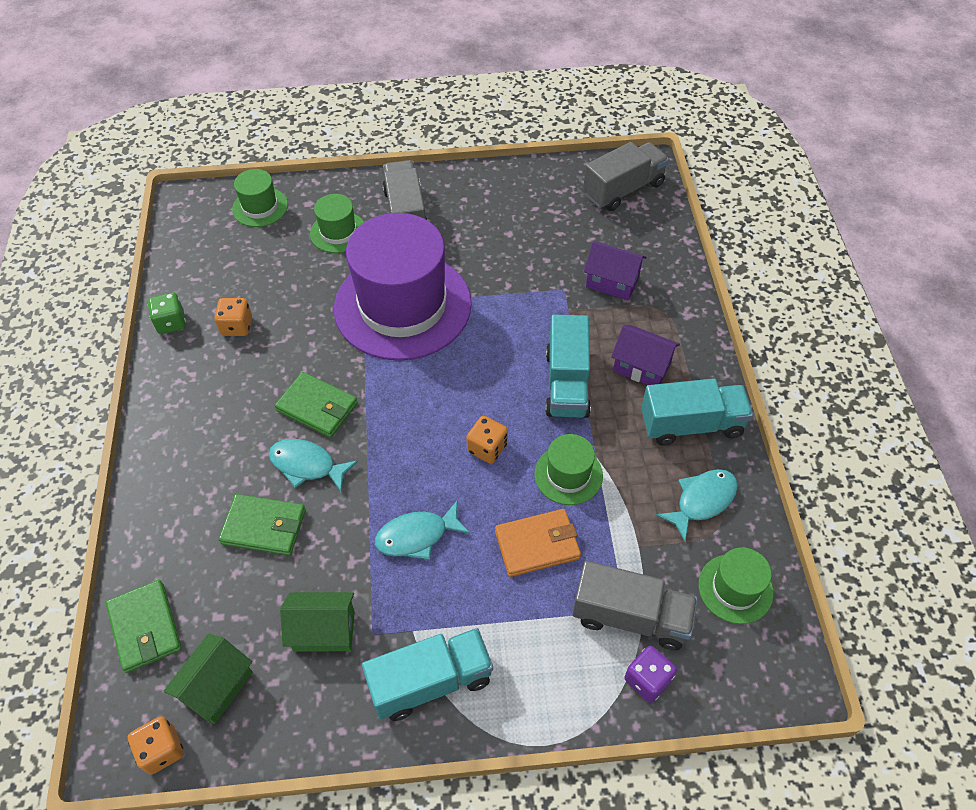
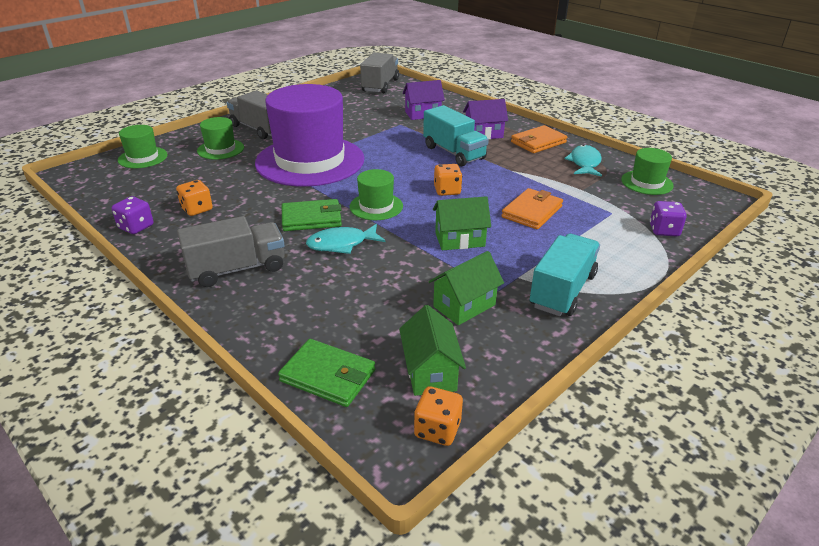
camera: 40 degrees left, 20 degrees down
green dice [148,292,186,334] -> purple dice [112,196,153,234]
green wallet [219,494,306,556] -> none
turquoise fish [375,501,470,560] -> green house [433,196,491,250]
green hat [534,434,603,505] -> green hat moved to [349,169,403,220]
grey truck [573,561,698,650] -> grey truck moved to [177,216,285,287]
turquoise truck [641,378,753,446] -> orange wallet [511,125,567,153]

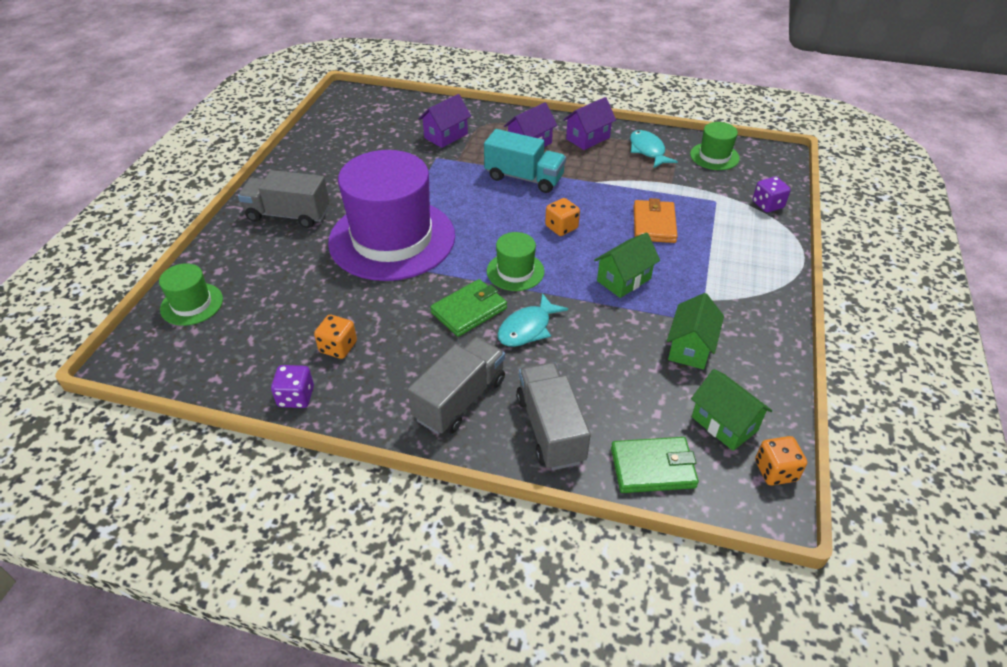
camera: 30 degrees left, 10 degrees up
green hat [197,117,244,160] -> none
grey truck [360,52,399,93] -> grey truck moved to [516,362,591,470]
orange wallet [511,125,567,153] -> purple house [563,97,616,150]
turquoise truck [530,234,600,316] -> none

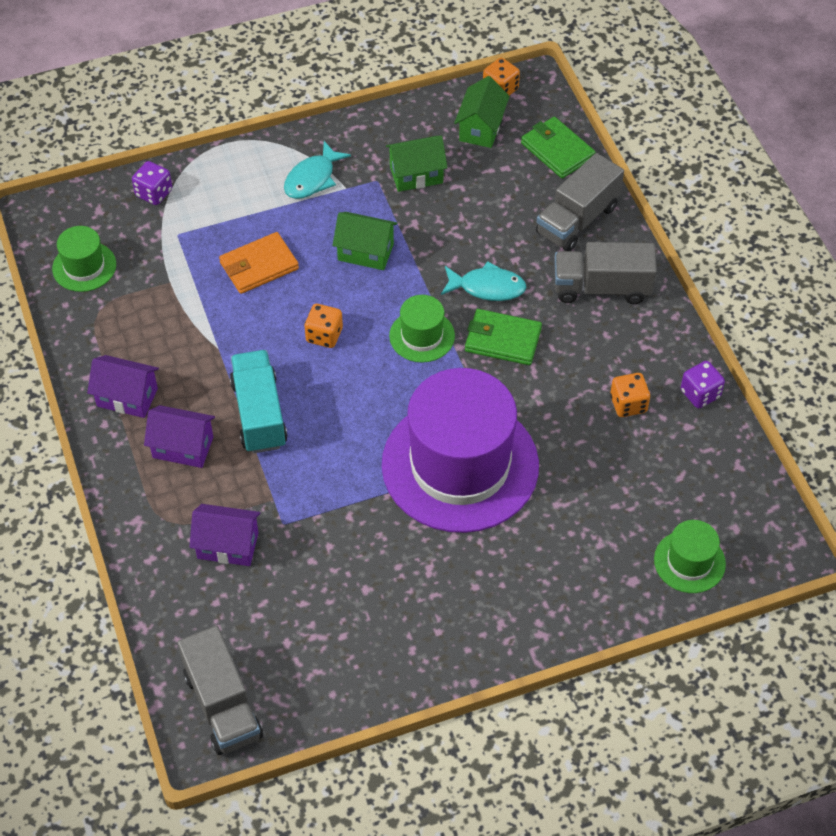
camera: 125 degrees left, 10 degrees up
grey truck [238,170,329,228] -> grey truck moved to [178,626,263,755]
turquoise fish [630,130,678,168] -> turquoise fish moved to [284,141,351,199]

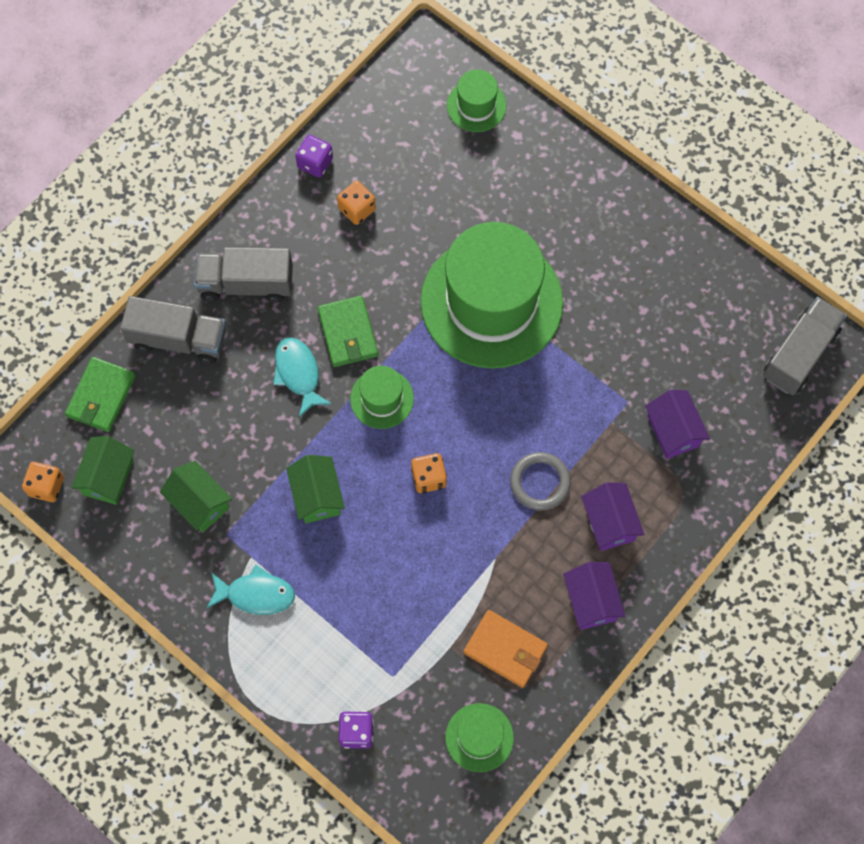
camera: 120 degrees left, 15 degrees up
orange wallet [219,232,299,294] -> orange wallet moved to [464,610,548,688]
turquoise truck [230,350,288,453] -> grey ring [510,452,571,510]
purple hat [382,368,539,533] -> green hat [420,222,563,368]
green house [454,76,510,148] -> green house turned 60 degrees counterclockwise [71,436,134,505]
grey truck [554,242,657,304] -> grey truck turned 120 degrees clockwise [194,247,293,302]

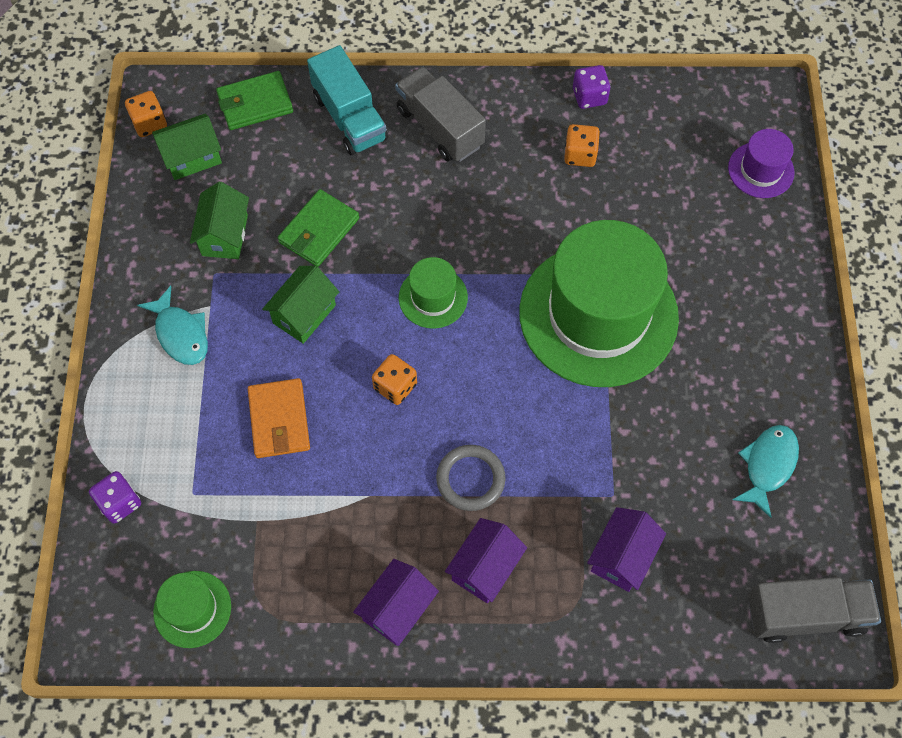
camera: 50 degrees right, 5 degrees down
grey truck [120,296,226,364] -> turquoise truck [307,45,388,155]
turquoise fish [273,337,332,417] -> turquoise fish moved to [732,425,799,518]
green wallet [318,296,378,367] -> green wallet moved to [278,189,359,267]
green hat [447,69,507,132] -> purple hat [728,129,795,198]
orange wallet [464,610,548,688] -> orange wallet moved to [248,378,310,458]

